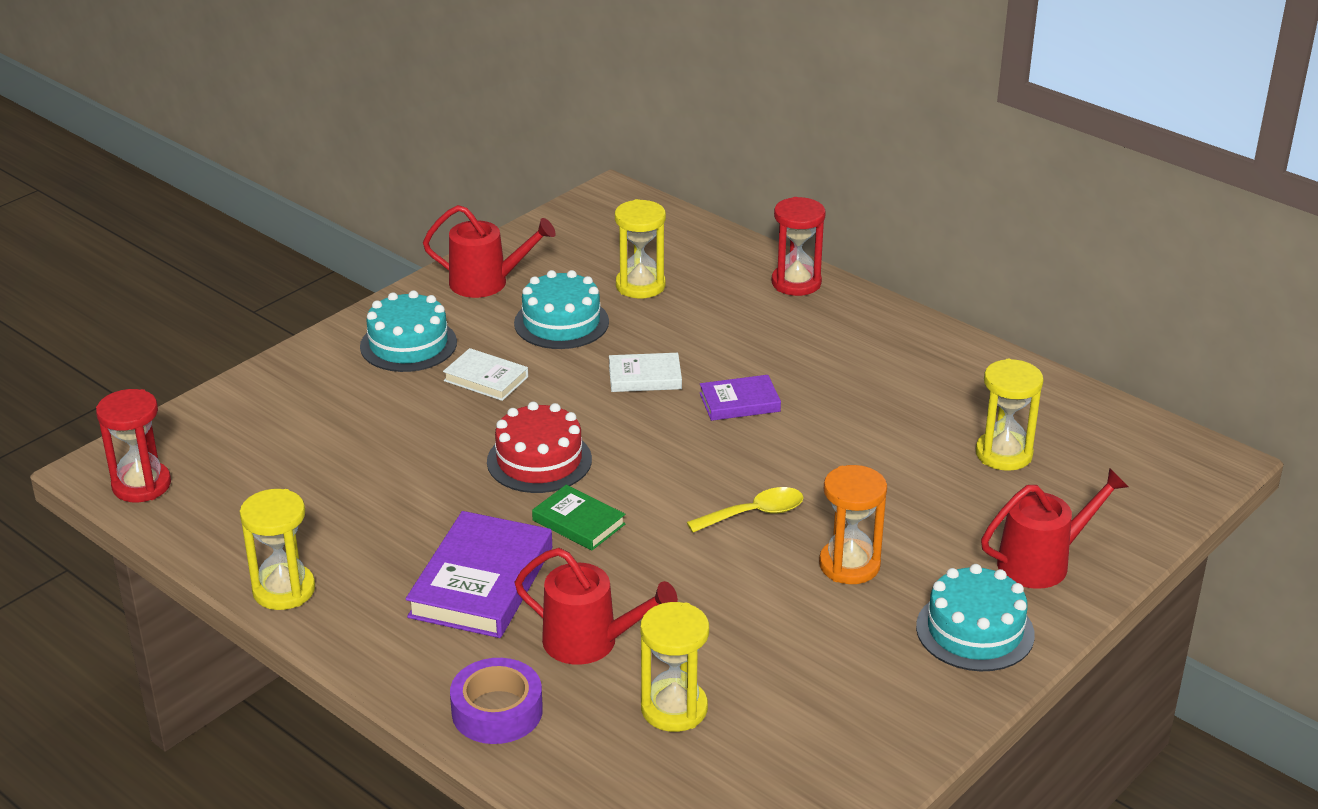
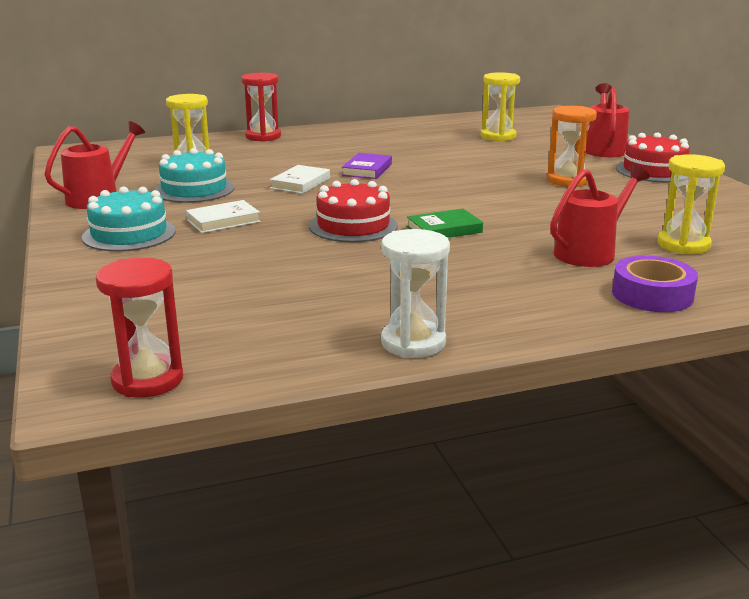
camera: 60 degrees left, 10 degrees down
yellow hourglass [240,489,315,610] -> white hourglass [381,229,450,358]
purple book [406,511,552,638] -> none
yellow spoon [687,487,804,533] -> none
turquoise cake [916,564,1035,671] -> red cake [616,132,690,182]

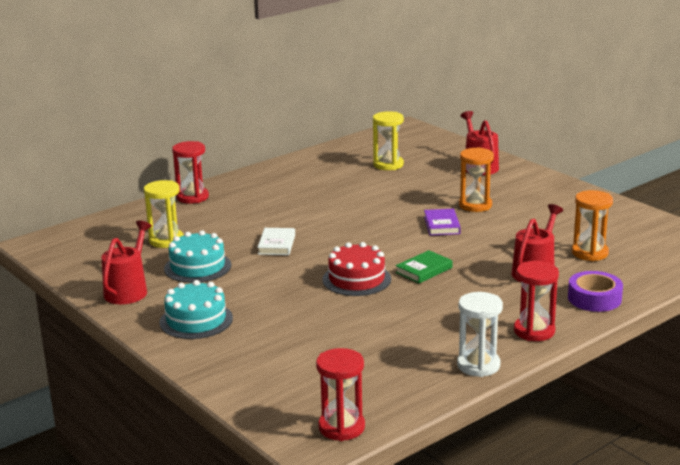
camera: 20 degrees left, 0 degrees up
white book [186,200,261,233] -> none
purple book [342,153,392,179] -> purple book moved to [424,209,461,236]
red cake [616,132,690,182] -> none
yellow hourglass [657,154,725,254] -> orange hourglass [572,190,613,261]
none -> red hourglass [514,261,559,341]

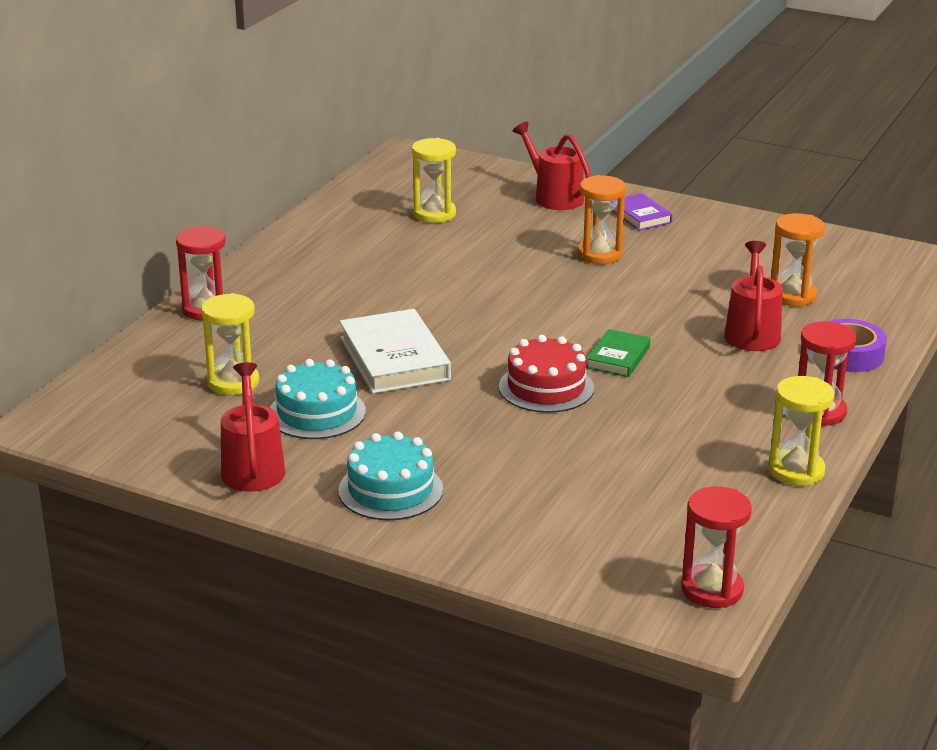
camera: 25 degrees left, 5 degrees up
white book [257,228,295,255] -> white book [340,309,451,394], size x1.79
purple book [424,209,461,236] -> purple book moved to [613,193,673,231]
white hourglass [457,292,503,377] -> yellow hourglass [768,376,834,486]

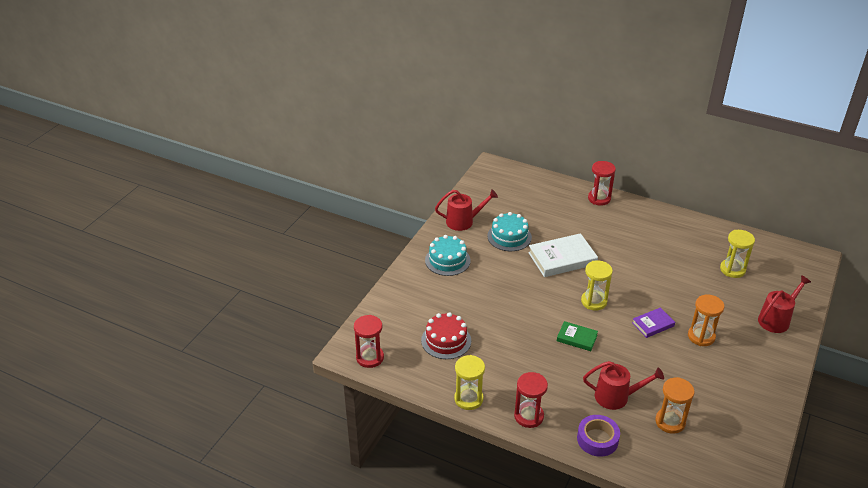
camera: 90 degrees right, 10 degrees up
yellow hourglass [201,293,259,395] -> yellow hourglass moved to [581,261,613,310]
red cake [499,335,594,413] -> red cake moved to [421,312,471,359]
purple book [613,193,673,231] -> purple book moved to [632,307,675,338]

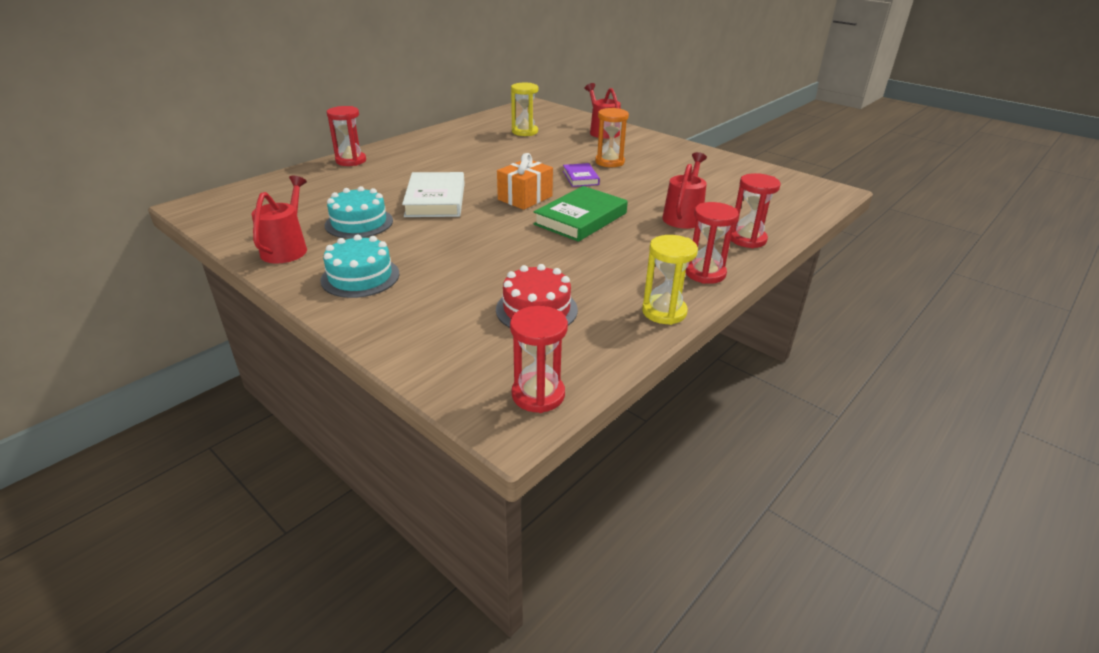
camera: 75 degrees left, 5 degrees down
green book [557,321,598,351] -> green book [533,186,628,242], size x1.79
purple tape [577,415,620,457] -> red hourglass [731,173,781,248]
yellow hourglass [581,261,613,310] -> orange gift [497,153,553,210]
orange hourglass [655,377,695,434] -> none

